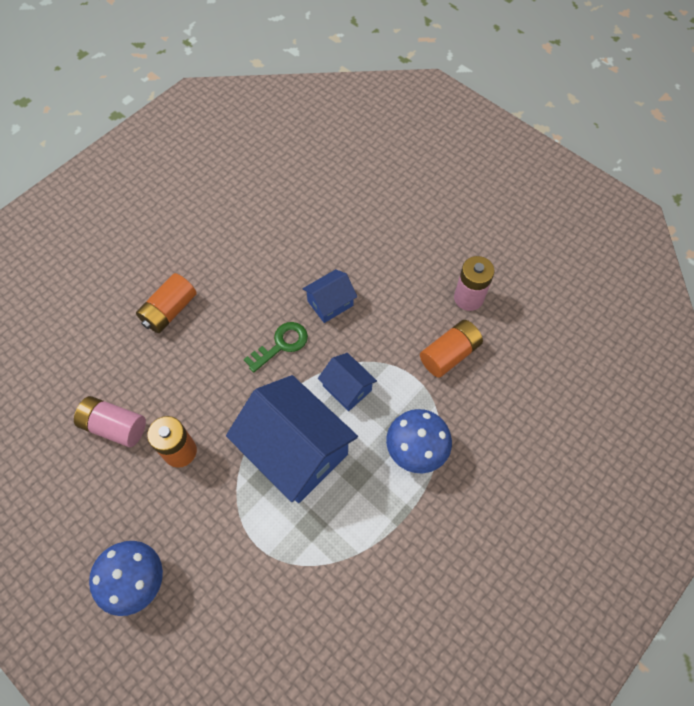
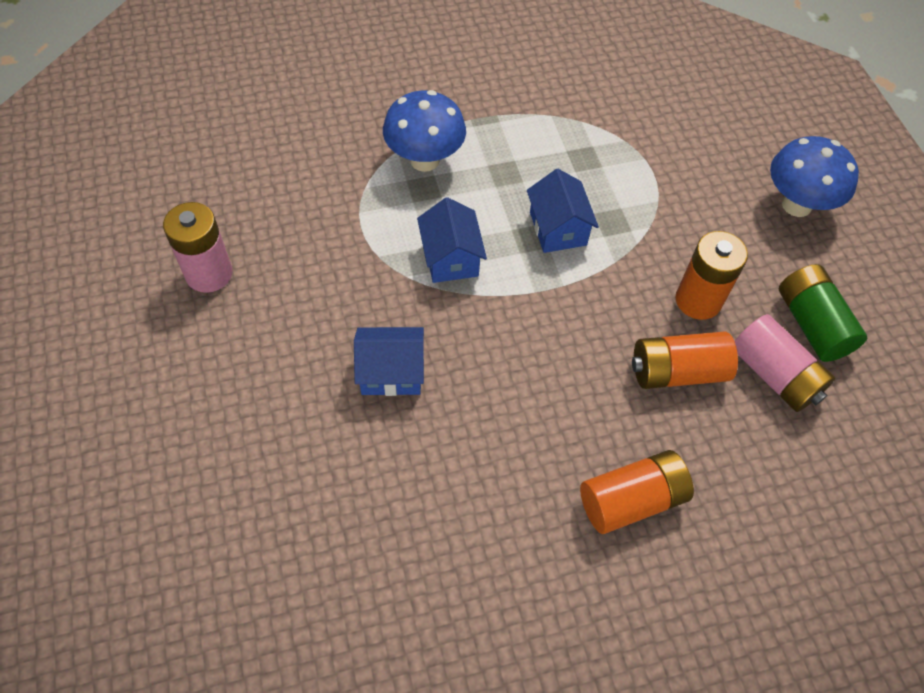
camera: 150 degrees left, 5 degrees down
blue house [226,375,358,503] -> blue house [527,169,599,253], size x0.49
green key [244,322,308,373] -> none
orange battery [420,320,483,378] -> orange battery moved to [632,331,738,389]
none -> green battery [779,264,867,362]

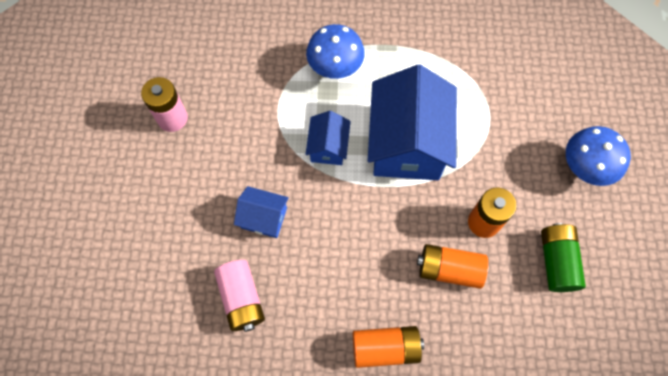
camera: 20 degrees right, 10 degrees up
blue house [527,169,599,253] -> blue house [368,64,457,180], size x2.05
pink battery [735,314,835,412] -> pink battery moved to [214,260,265,332]

